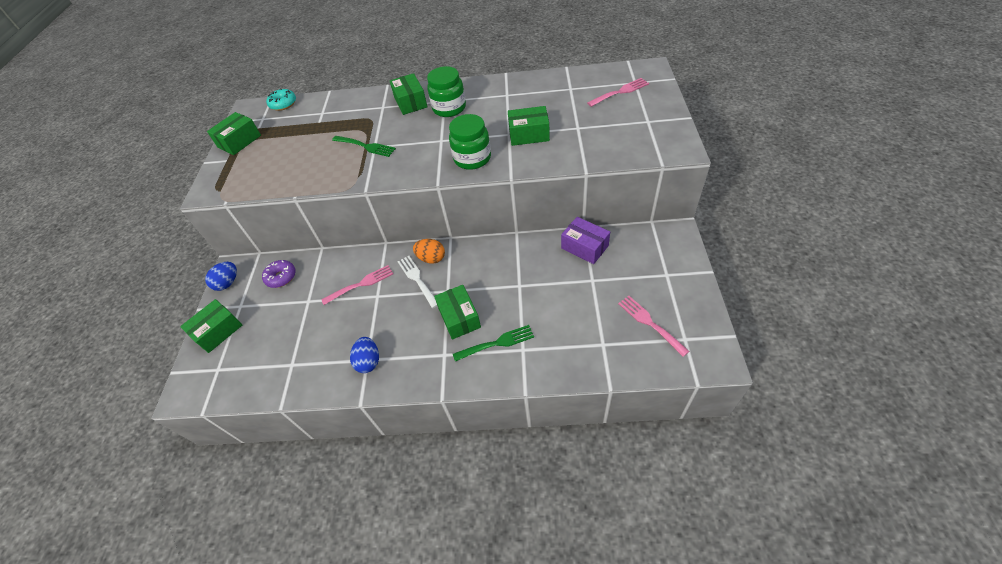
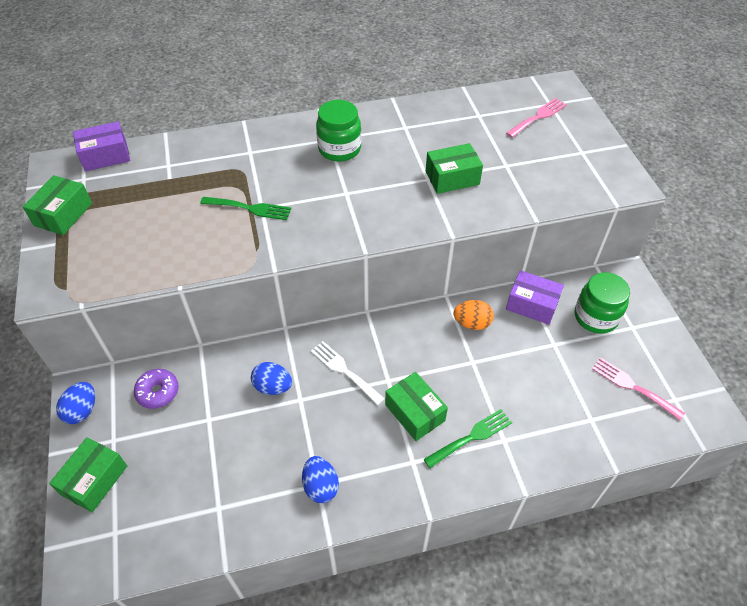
camera: 20 degrees left, 0 degrees up
turquoise donut [266,89,296,111] -> purple box [73,121,130,171]
pink fork [321,265,393,305] -> blue egg [251,362,292,395]
green box [390,73,427,115] -> none
orange egg [413,239,445,264] -> orange egg moved to [454,300,494,330]
green jar [449,114,491,170] -> green jar moved to [575,272,630,334]

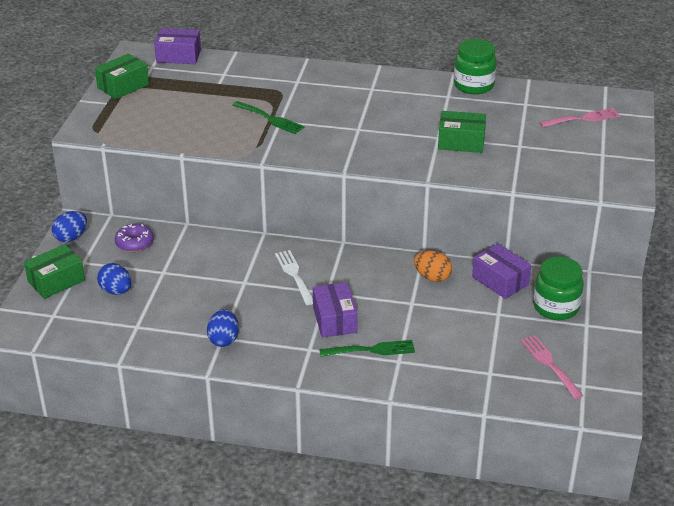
camera: 25 degrees right, 15 degrees down
blue egg [251,362,292,395] -> blue egg moved to [97,263,131,295]
green jar [316,100,361,162] -> green jar moved to [454,39,497,94]
green box [385,372,448,441] -> purple box [313,282,358,337]

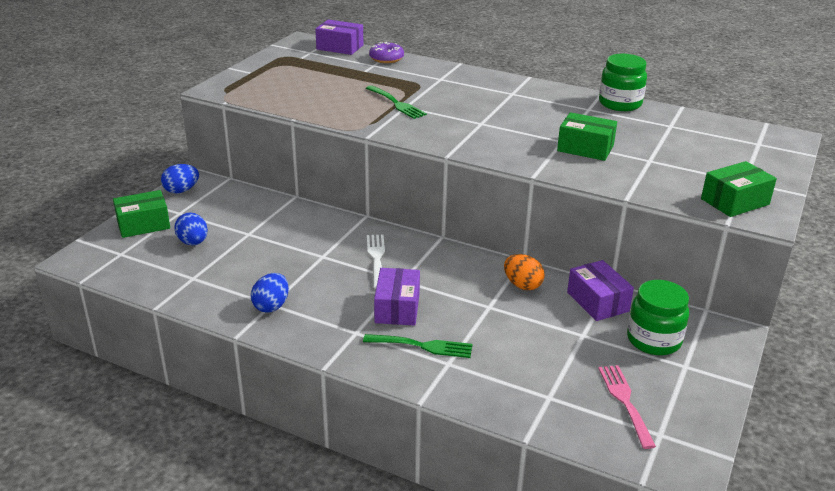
camera: 15 degrees right, 5 degrees down
green box [95,54,149,99] -> green box moved to [701,161,777,217]
purple donut [115,224,154,252] -> purple donut moved to [369,42,404,63]
pink fork [539,108,620,127] -> none

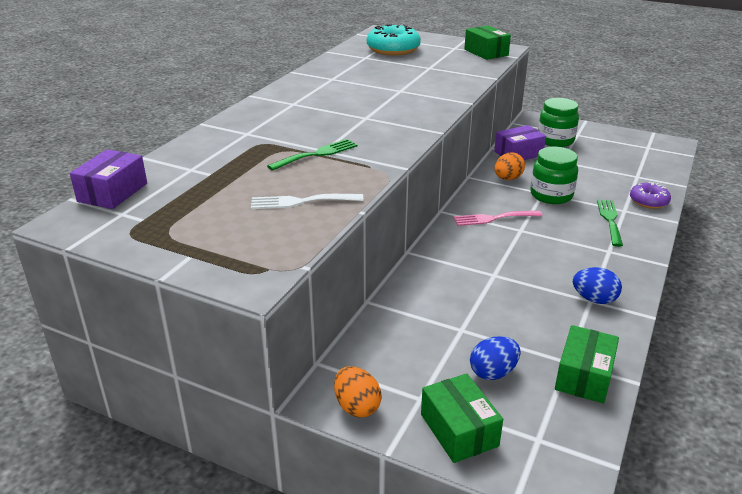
camera: 90 degrees left, 0 degrees up
blue egg [161,164,199,194] -> orange egg [334,366,382,417]
white fork [367,235,385,289] -> white fork moved to [251,194,364,209]
purple donut [369,42,404,63] -> purple donut moved to [630,182,671,209]
purple box [374,268,420,326] -> none
green box [557,112,617,161] -> green box moved to [555,325,619,404]
pink fork [598,365,656,449] -> pink fork moved to [454,211,542,226]
green jar [599,54,647,111] -> green jar moved to [530,147,578,204]
none -> turquoise donut [367,24,421,56]

